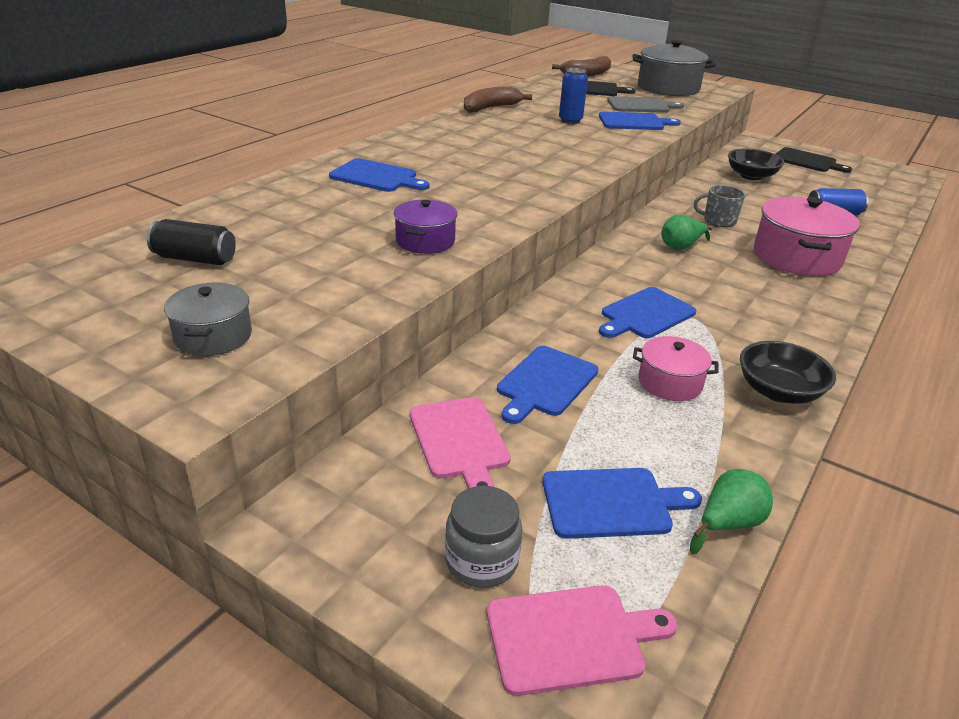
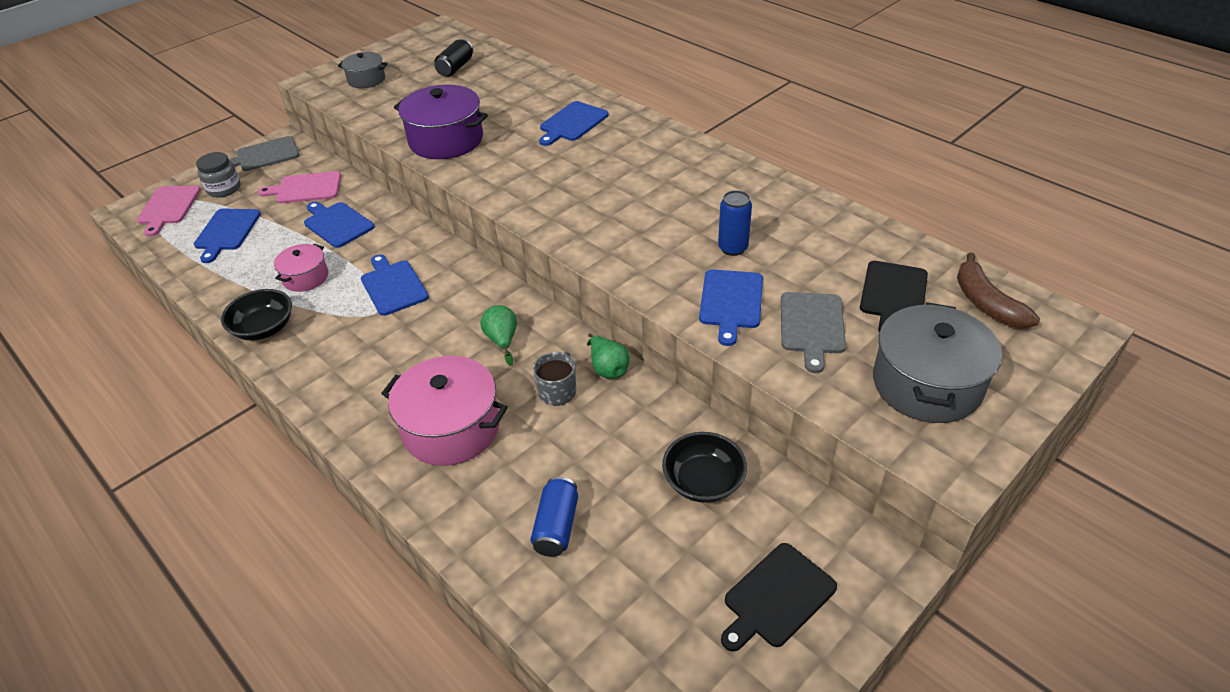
camera: 105 degrees right, 10 degrees up
purple pot [394,200,457,254] -> purple pot [394,85,488,159], size x1.78
brown banana [464,86,532,113] -> none
green pear [690,469,773,554] -> green pear moved to [587,333,629,379]
none -> grey cutting board [229,136,300,171]

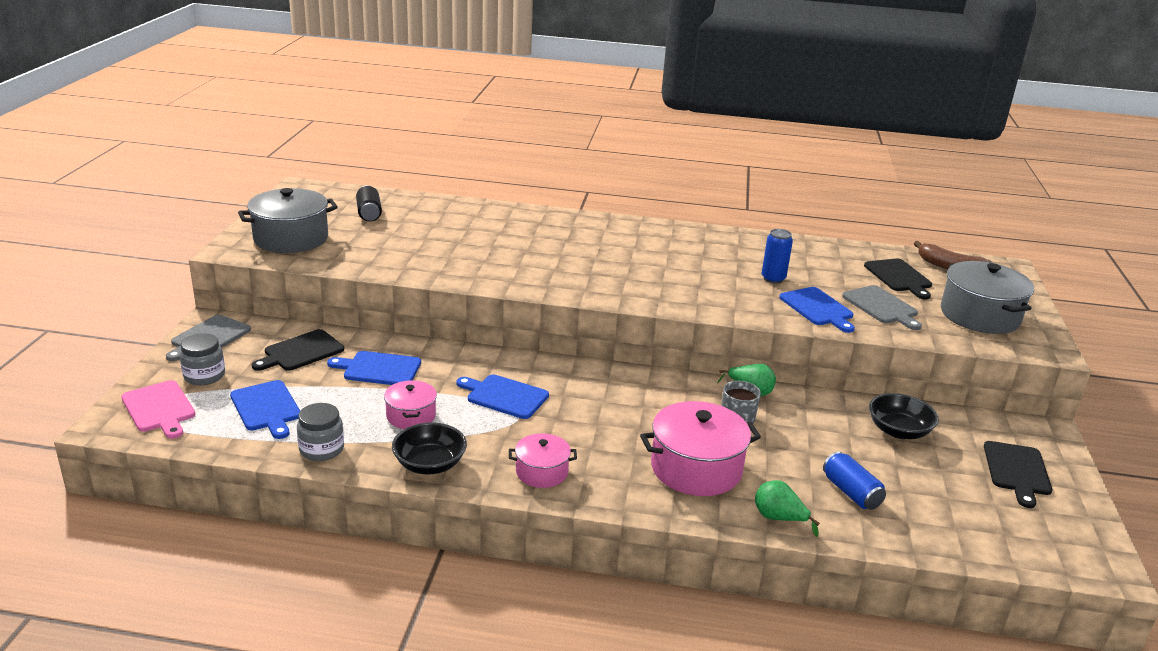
camera: 40 degrees left, 15 degrees down
pink cutting board [258,171,341,203] -> black cutting board [252,329,344,371]
grey pot [338,52,388,88] -> grey pot [238,188,338,253], size x1.78
purple pot [394,85,488,159] -> none
green pear [480,305,517,366] -> green pear moved to [755,480,820,537]
blue cutting board [539,101,609,146] -> none
none -> grey jar [297,403,344,461]
none -> pink pot [509,433,577,488]

